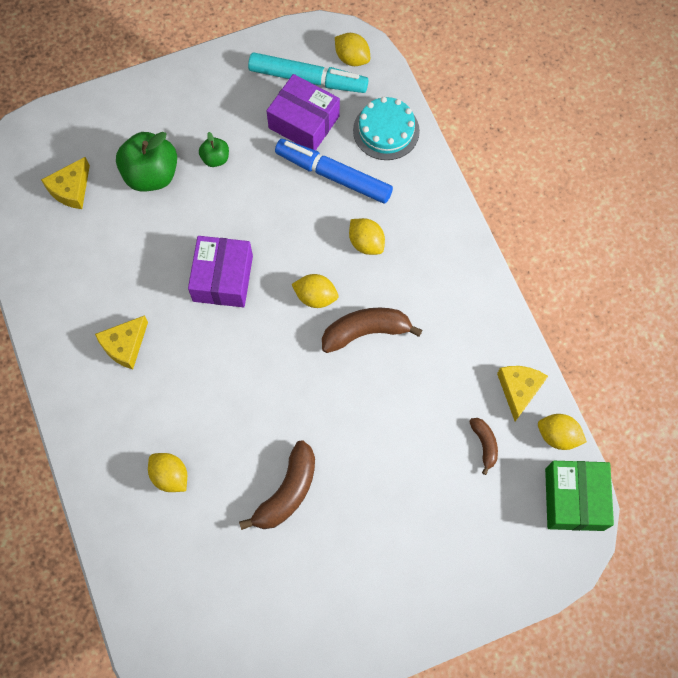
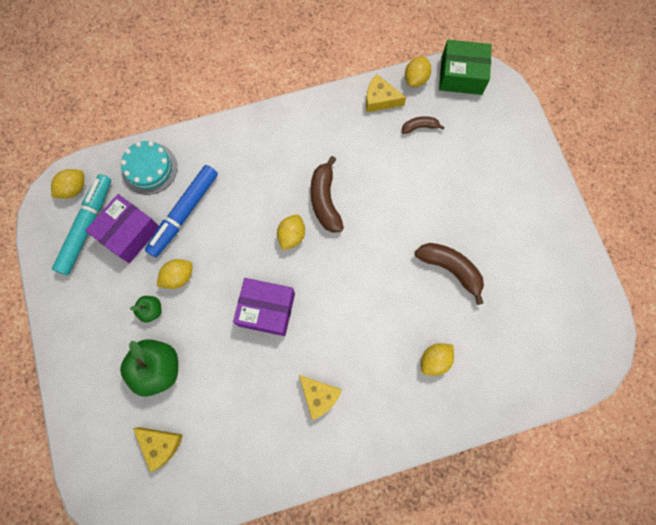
camera: 85 degrees left, 5 degrees up
yellow lemon [349,218,385,255] -> yellow lemon moved to [157,259,193,289]

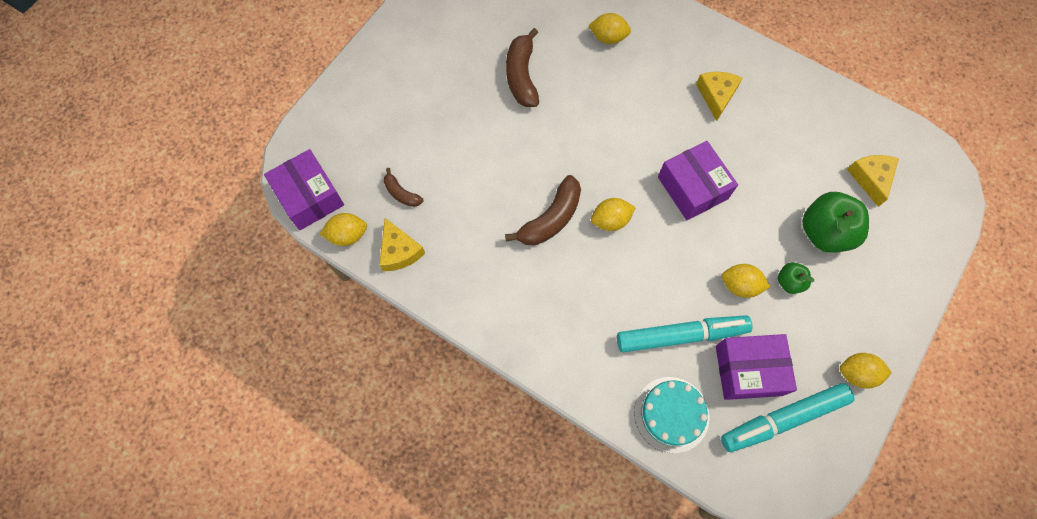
camera: 130 degrees left, 5 degrees down
yellow lemon [51,169,84,199] -> yellow lemon moved to [840,353,892,389]
blue marker [145,165,218,257] -> turquoise marker [617,315,752,352]
green box [439,40,492,95] -> purple box [264,149,344,230]

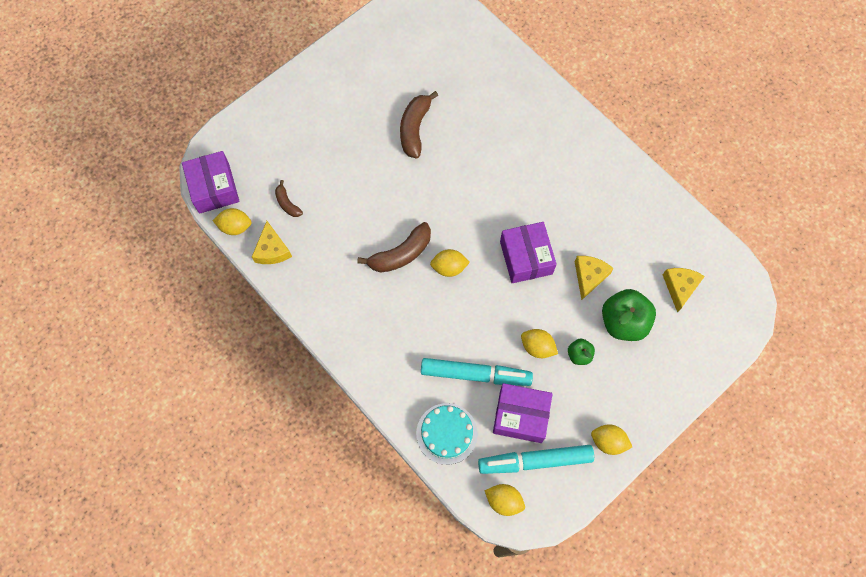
camera: 15 degrees right, 0 degrees up
yellow lemon [588,13,631,44] -> yellow lemon moved to [484,484,525,516]
yellow cheese [696,72,743,121] -> yellow cheese moved to [575,256,614,300]

